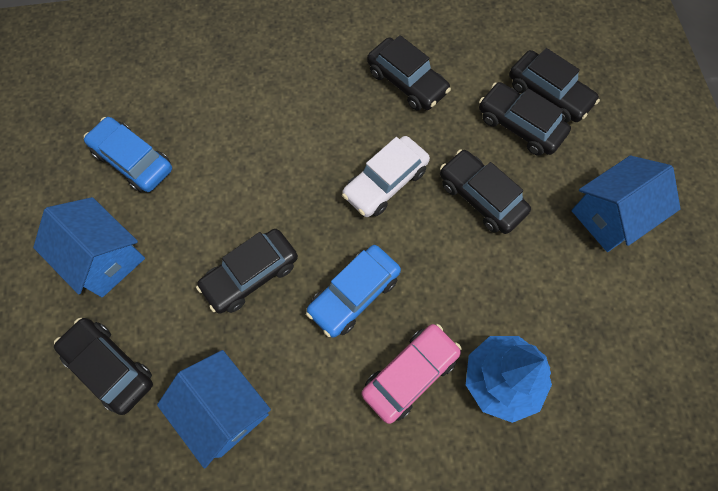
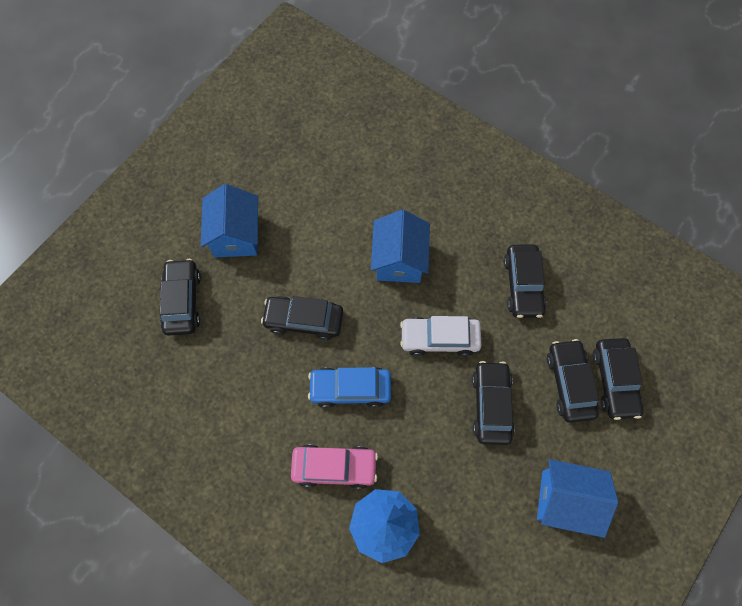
camera: 45 degrees right, 0 degrees up
blue car [84,117,172,192] -> none
blue house [157,350,271,469] -> blue house moved to [371,210,430,283]

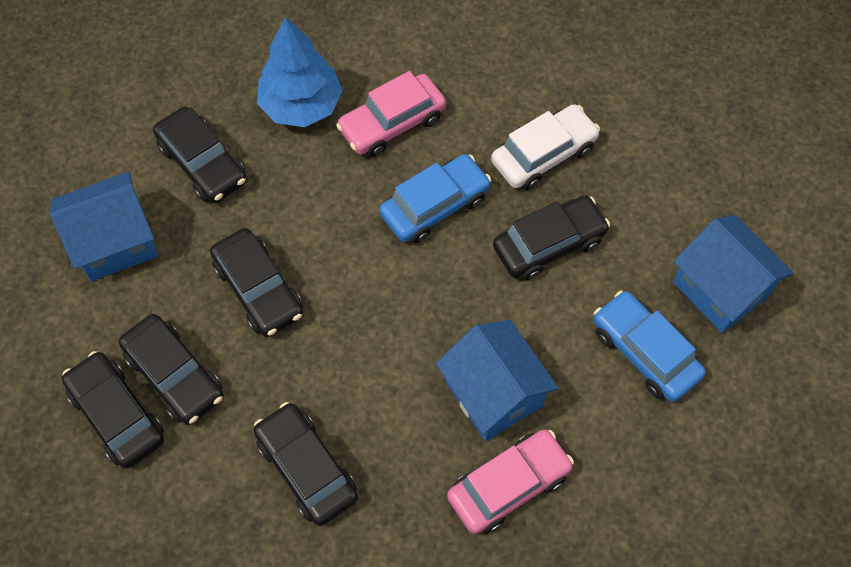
camera: 145 degrees right, 5 degrees down
black car [160,259,201,336] -> black car moved to [153,107,247,203]
white car [400,316,482,357] -> white car moved to [491,104,600,190]
none -> pink car [447,429,574,534]
none -> blue car [593,291,706,402]

